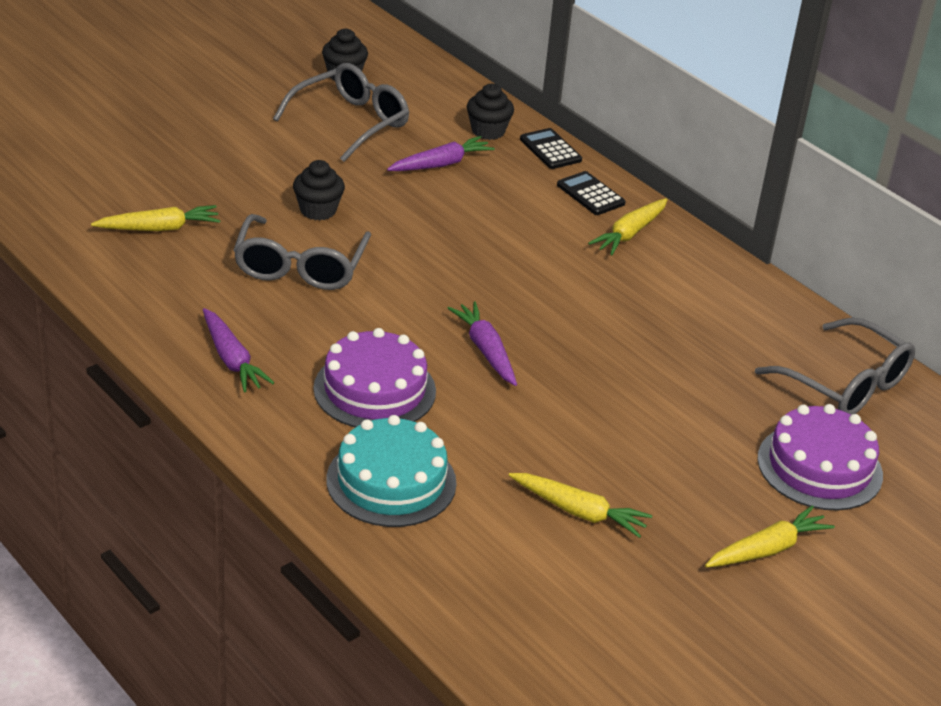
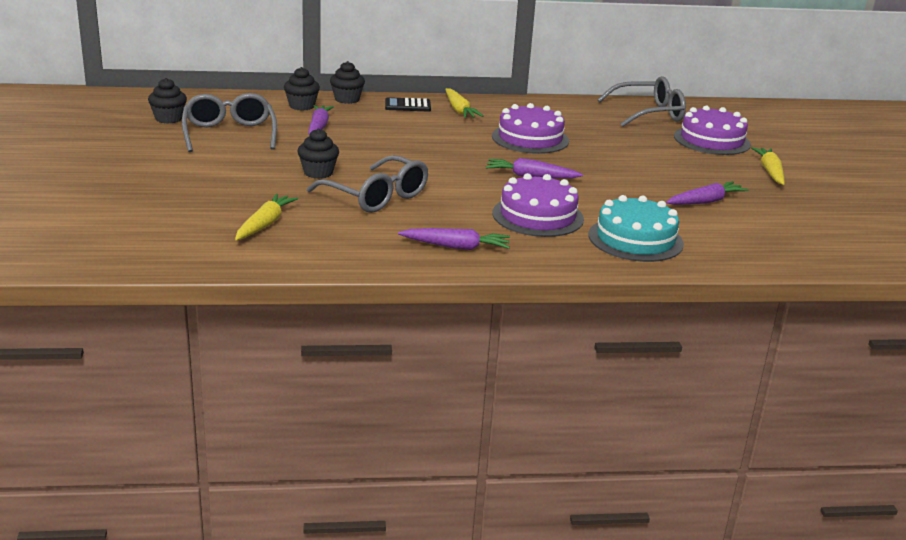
camera: 55 degrees left, 10 degrees down
yellow carrot [509,473,652,538] -> purple carrot [666,181,749,205]
black calculator [520,128,582,169] -> black cupcake [330,61,365,104]
none -> purple cake [492,103,569,154]

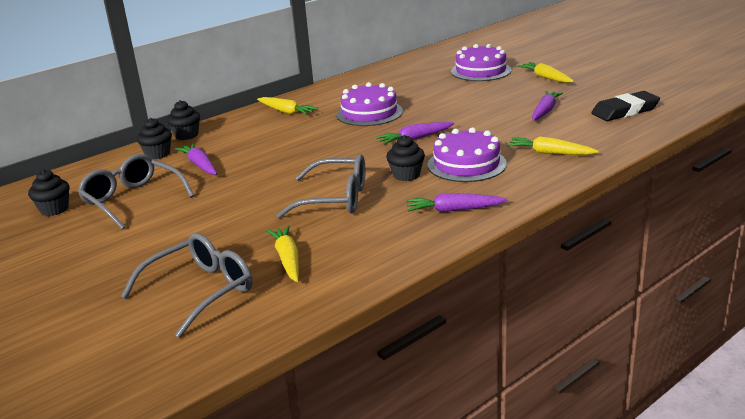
camera: 30 degrees left, 0 degrees up
black cupcake [298,129,339,179] -> black cupcake moved to [386,135,425,181]
black calculator [385,97,431,112] -> none
purple carrot [398,228,510,250] -> purple carrot turned 150 degrees counterclockwise [406,193,508,212]
turquoise cake [589,195,684,262] -> yellow carrot [507,136,599,155]
grey glasses [597,76,686,127] -> grey glasses moved to [121,233,253,338]
none -> black eraser [591,91,660,121]

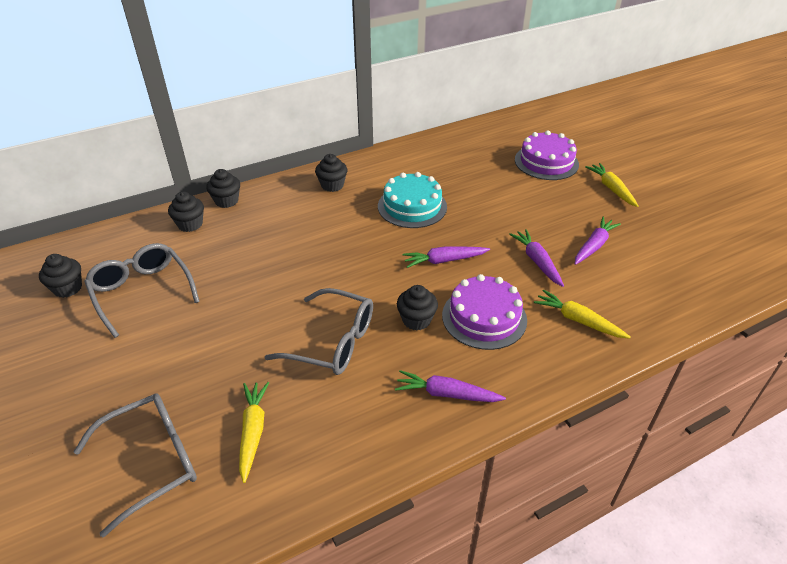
camera: 10 degrees right, 15 degrees up
purple carrot [175,143,217,175] -> purple carrot moved to [509,229,564,287]
yellow carrot [257,97,318,115] -> black cupcake [315,154,348,192]
purple cake [336,82,403,126] -> turquoise cake [378,172,447,228]
black eraser [591,91,660,121] -> none

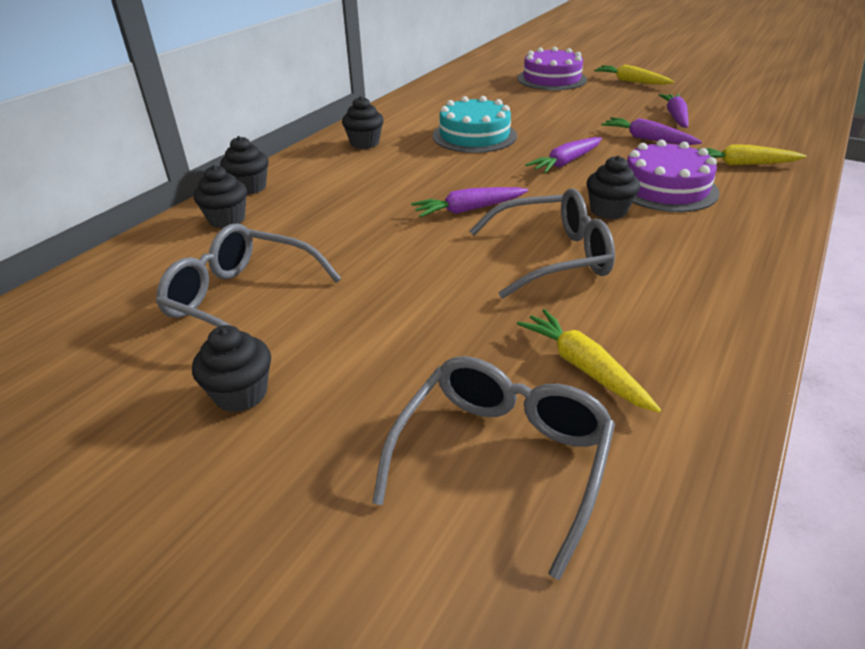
camera: 30 degrees left, 5 degrees down
black cupcake [39,254,82,298] -> black cupcake moved to [192,325,271,412]
purple carrot [395,370,506,402] -> purple carrot moved to [411,187,528,217]

